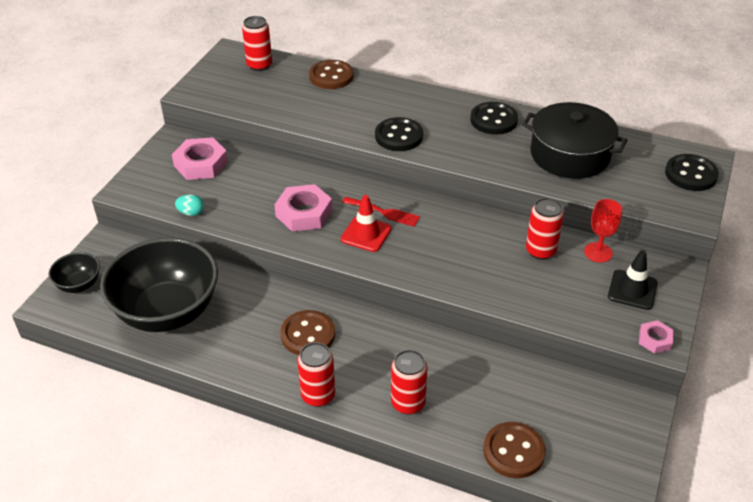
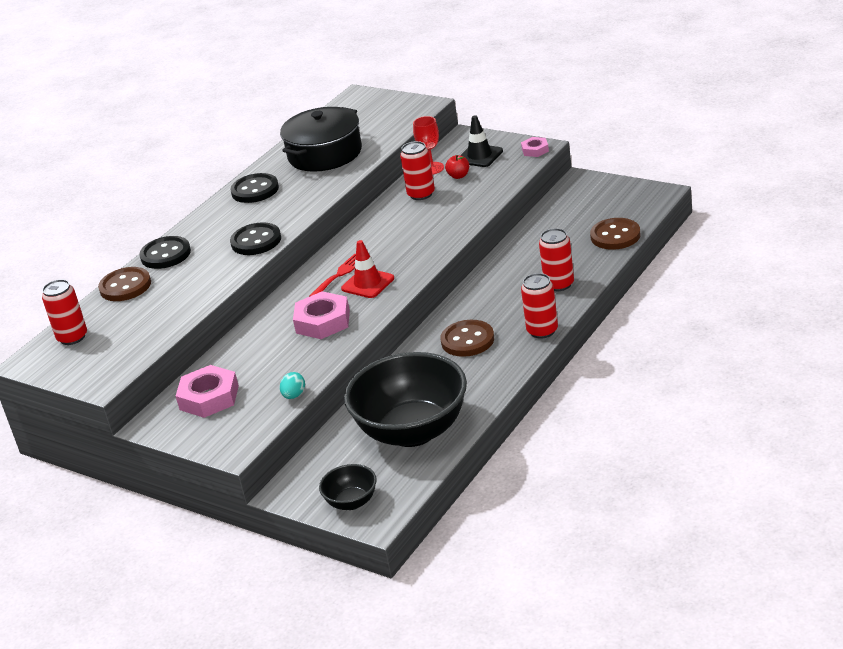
camera: 75 degrees left, 10 degrees down
black button [665,154,719,191] -> black button moved to [139,236,191,269]
none -> red apple [445,155,469,179]

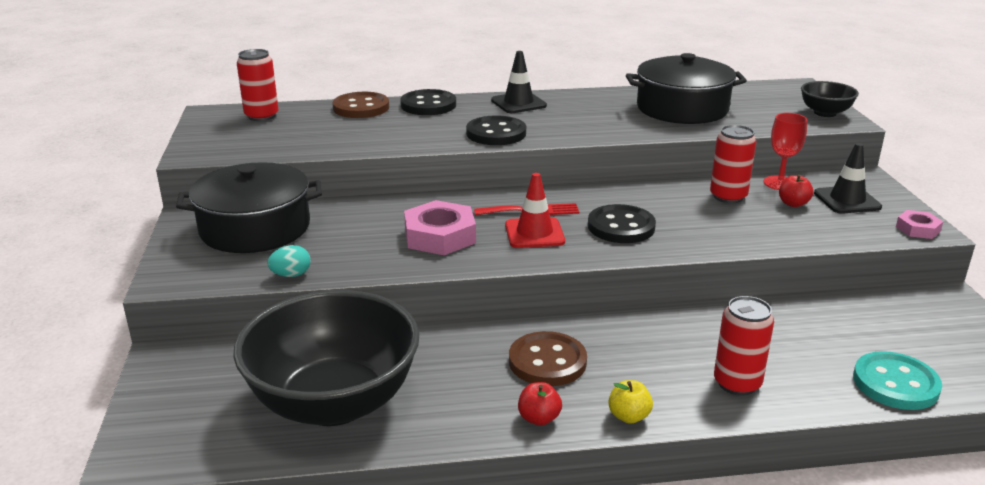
camera: 45 degrees right, 5 degrees down
pink nut [176,365,239,418] -> black pot [176,162,322,253]
black button [230,173,279,203] -> black button moved to [588,204,656,243]
black bowl [319,464,377,510] -> black bowl moved to [801,81,859,117]
red can [521,273,558,339] -> yellow apple [608,380,653,424]
brown button [590,218,640,250] -> turquoise button [853,351,942,410]
none -> black traffic cone [491,51,547,113]
none -> red apple [518,382,562,426]

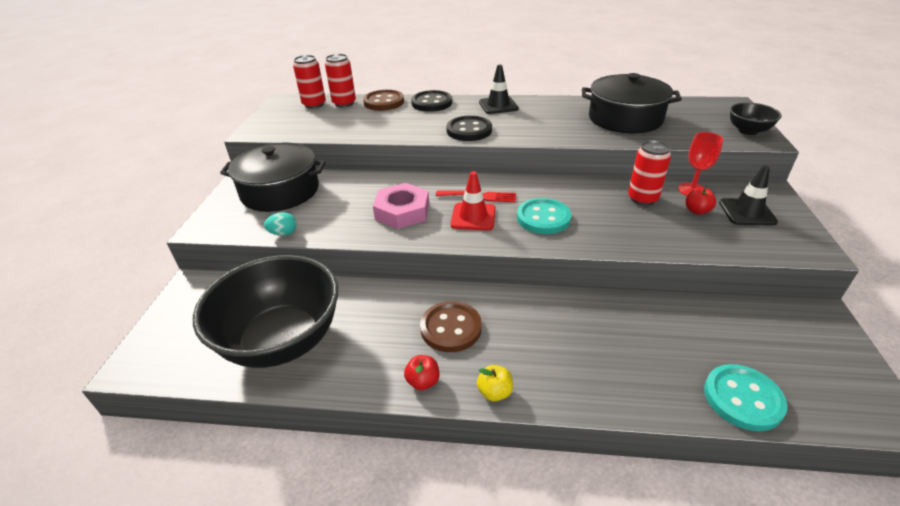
camera: 15 degrees right, 10 degrees up
black button [588,204,656,243] -> turquoise button [517,198,571,234]
red can [714,296,774,396] -> red can moved to [325,54,356,107]
pink nut [896,210,943,239] -> none

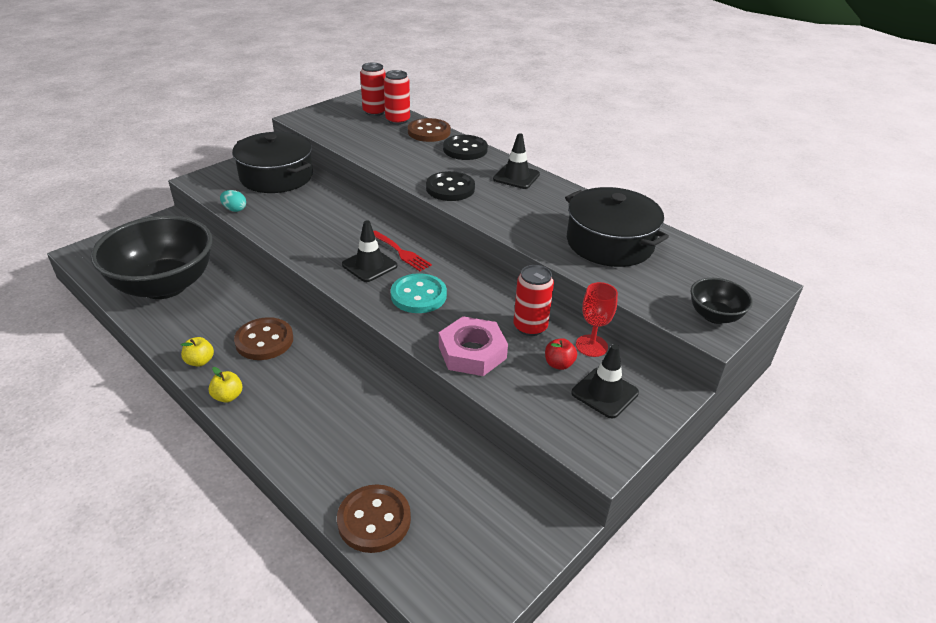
camera: 35 degrees right, 0 degrees up
pink nut [373,183,429,229] -> pink nut moved to [439,316,508,376]
red apple [404,355,440,390] -> yellow apple [181,337,214,366]
red traffic cone [451,171,496,230] -> black traffic cone [342,220,397,282]
turquoise button [704,364,788,431] -> brown button [337,485,411,553]

